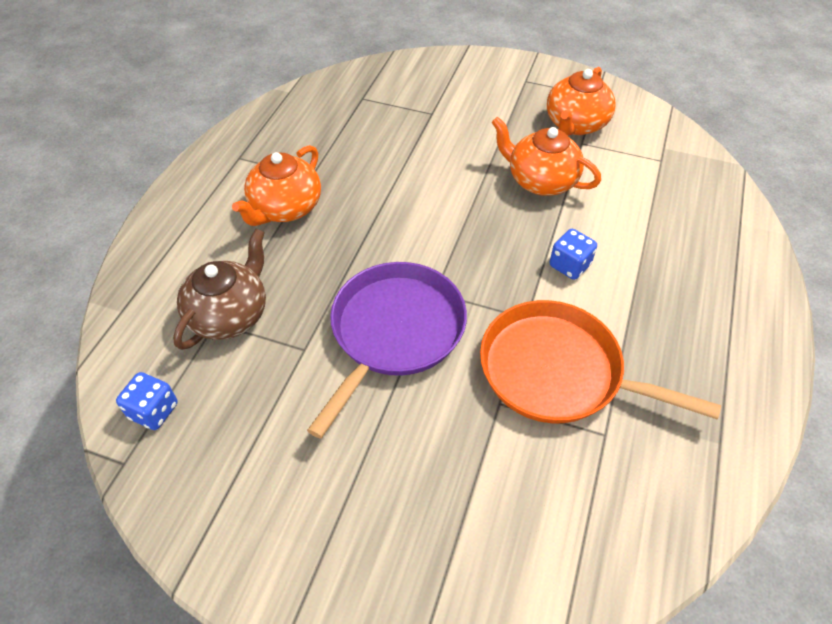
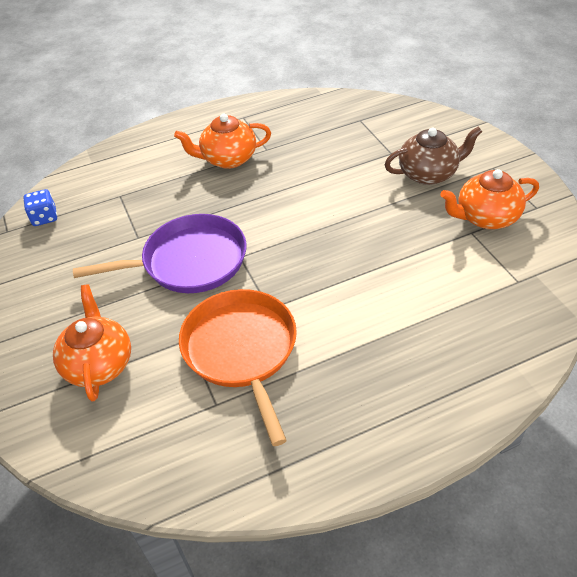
camera: 50 degrees right, 5 degrees down
brown teapot [173,229,266,350] -> brown teapot moved to [384,127,482,185]
orange teapot [492,117,601,196] -> orange teapot moved to [53,284,131,402]
blue dice [550,229,597,280] -> none

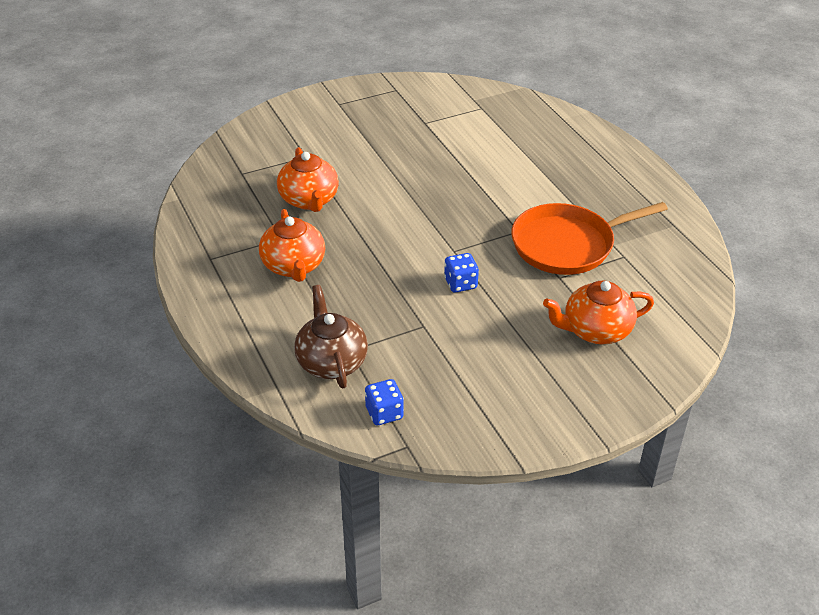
camera: 95 degrees left, 5 degrees down
purple pan [73,214,247,293] -> blue dice [444,253,479,293]
brown teapot [384,127,482,185] -> brown teapot moved to [294,285,368,388]
orange teapot [440,169,539,229] -> orange teapot moved to [277,147,339,212]

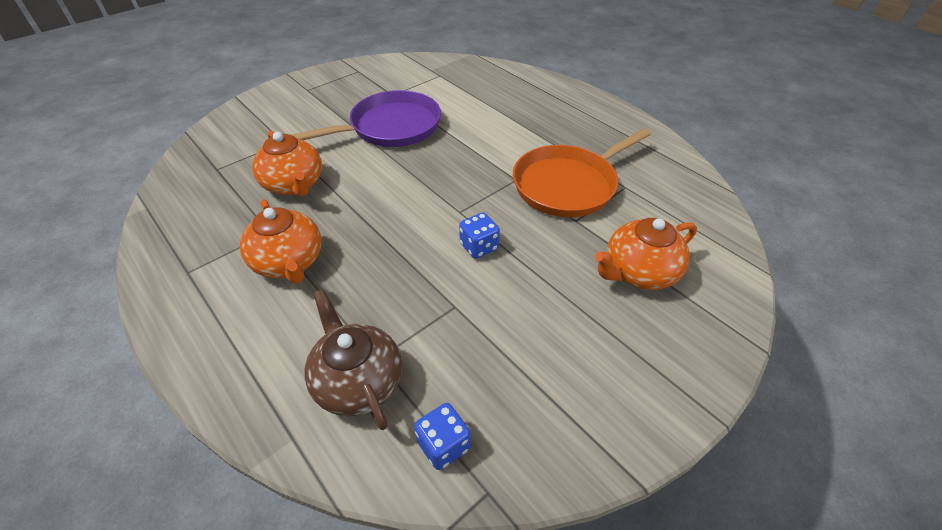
camera: 15 degrees left, 5 degrees up
none -> purple pan [292,90,441,147]

